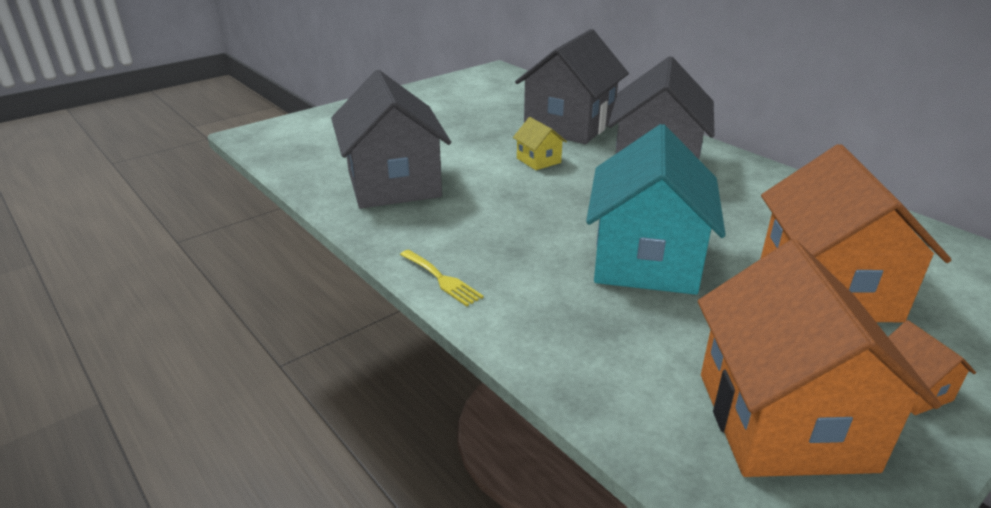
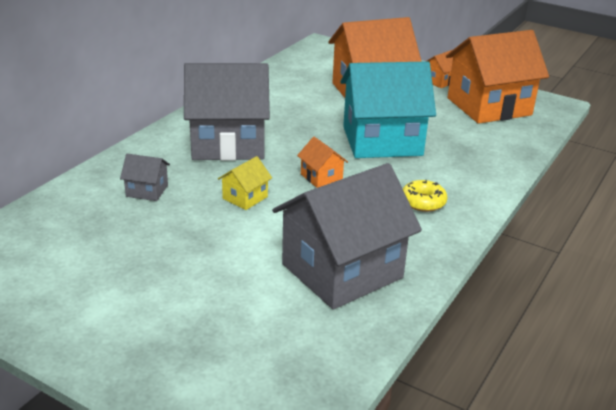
camera: 110 degrees left, 0 degrees up
yellow fork [400,250,484,307] -> none
grey house [515,29,629,144] -> grey house [120,154,170,201], size x0.42
none -> orange house [297,137,348,188]
none -> yellow donut [403,180,447,212]

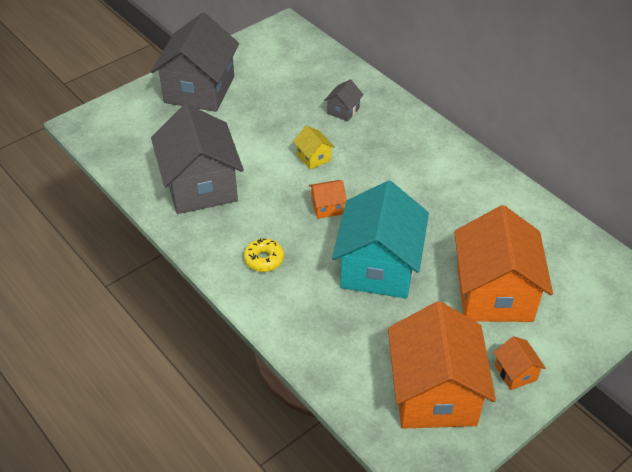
camera: 110 degrees right, 15 degrees up
grey house [184,63,270,161] -> grey house moved to [151,13,239,112]

